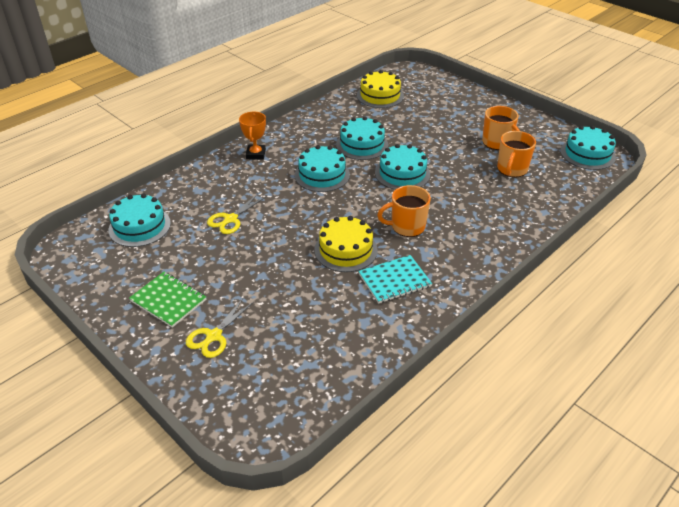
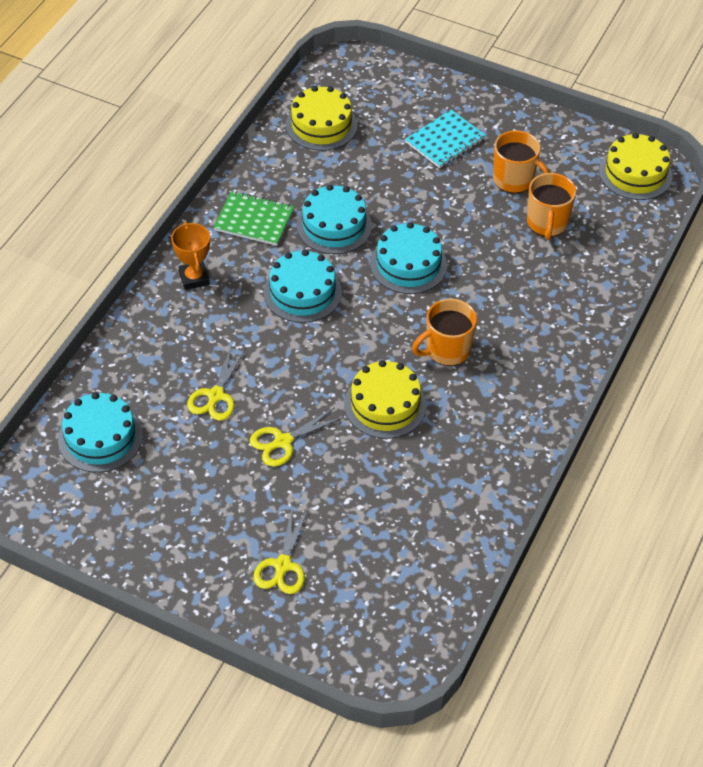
camera: 20 degrees left, 10 degrees up
green notebook [129,272,206,328] -> green notebook moved to [213,191,294,246]
turquoise notebook [359,255,432,304] -> turquoise notebook moved to [405,110,486,168]
turquoise cake [560,126,616,170] -> yellow cake [599,133,673,200]
none -> yellow scissors [250,407,344,467]

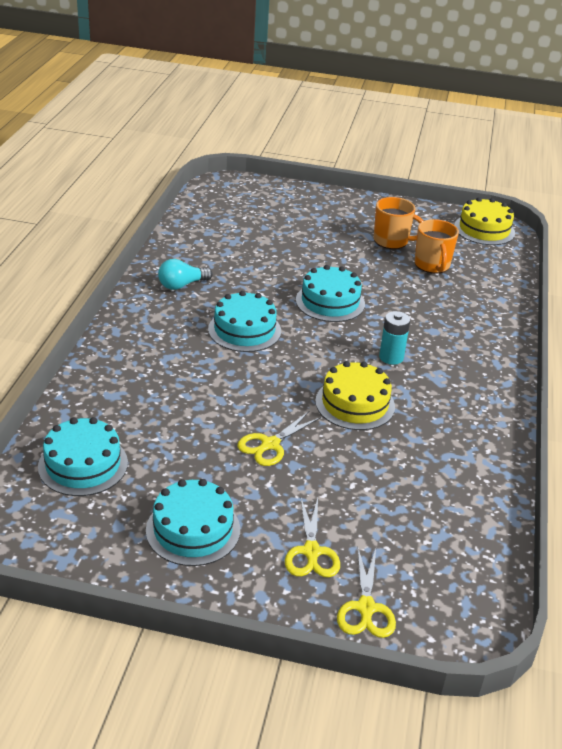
camera: 15 degrees left, 15 degrees down
orange trophy [171,222,210,290] -> none
yellow scissors [187,345,246,421] -> yellow scissors moved to [337,548,396,638]
green notebook [213,191,294,246] -> turquoise light bulb [158,259,213,290]
yellow cake [286,86,357,151] -> none
turquoise cake [296,184,372,254] -> turquoise cake moved to [146,479,240,566]
turquoise notebook [405,110,486,168] -> none
orange mug [412,299,477,366] -> turquoise battery [379,311,410,365]

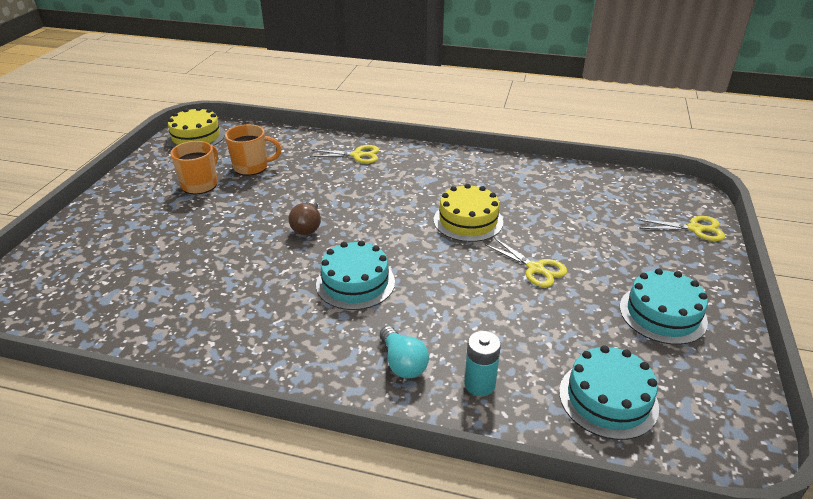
camera: 85 degrees left, 0 degrees up
turquoise light bulb [158,259,213,290] -> turquoise light bulb moved to [380,326,429,379]
yellow scissors [285,498,340,577] -> yellow scissors moved to [310,145,379,163]
turquoise cake [296,265,365,322] -> brown light bulb [288,199,321,235]
turquoise battery [379,311,410,365] -> turquoise battery moved to [464,331,501,396]

